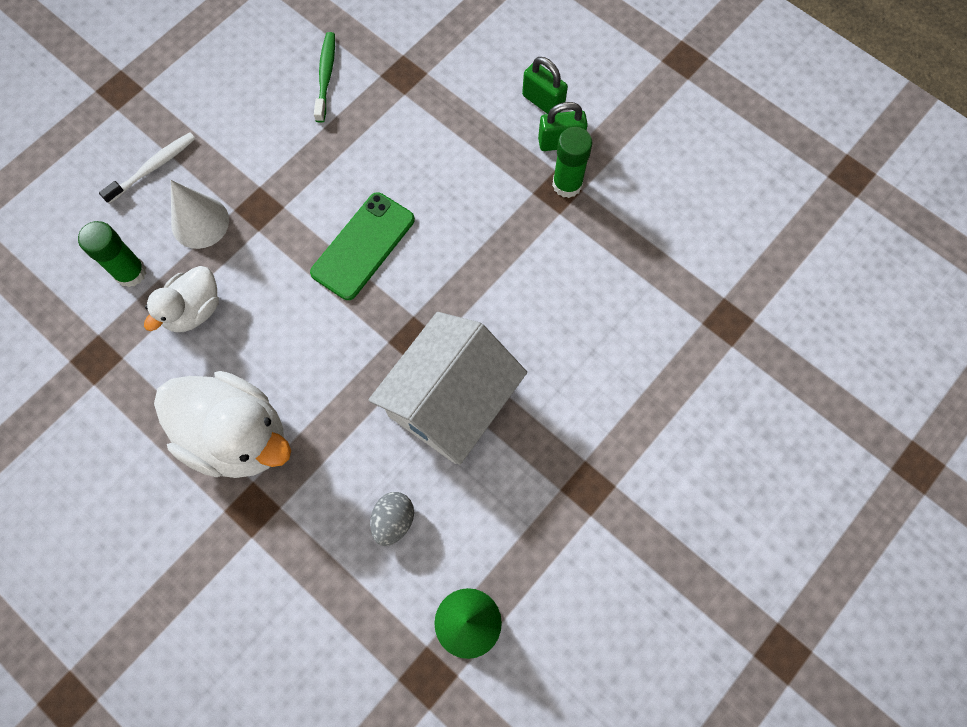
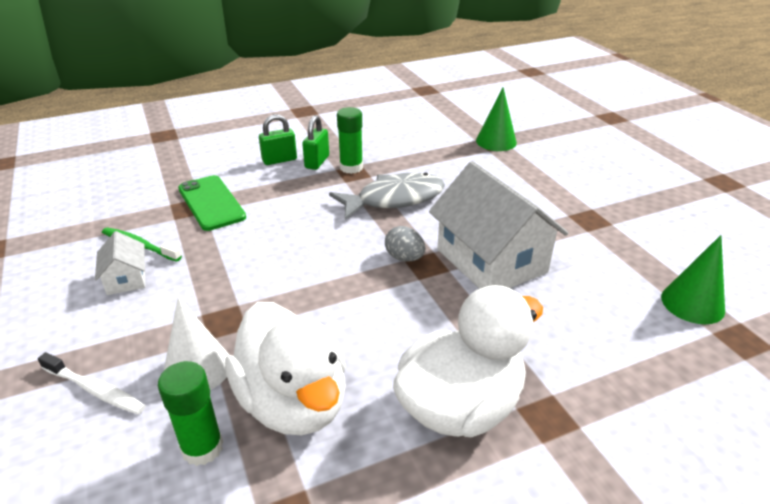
camera: 65 degrees left, 35 degrees down
white toothbrush [99,132,195,204] -> white toothbrush turned 135 degrees clockwise [38,352,146,414]
white duck [144,266,219,332] -> white duck [225,302,346,435], size x1.72
green phone [310,192,415,300] -> green phone moved to [178,175,246,231]
grey egg [370,492,414,546] -> grey egg moved to [385,226,425,261]
none -> white house [95,231,145,295]
none -> grey fish [329,172,445,220]
none -> green cone [476,87,517,151]

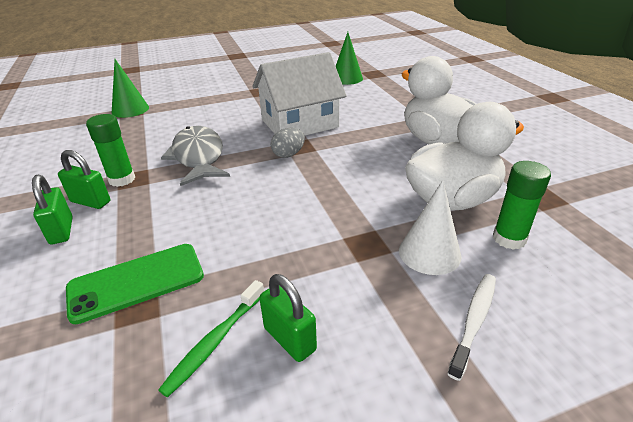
camera: 85 degrees left, 0 degrees up
white house [95,231,145,295] -> green padlock [259,274,317,362]

